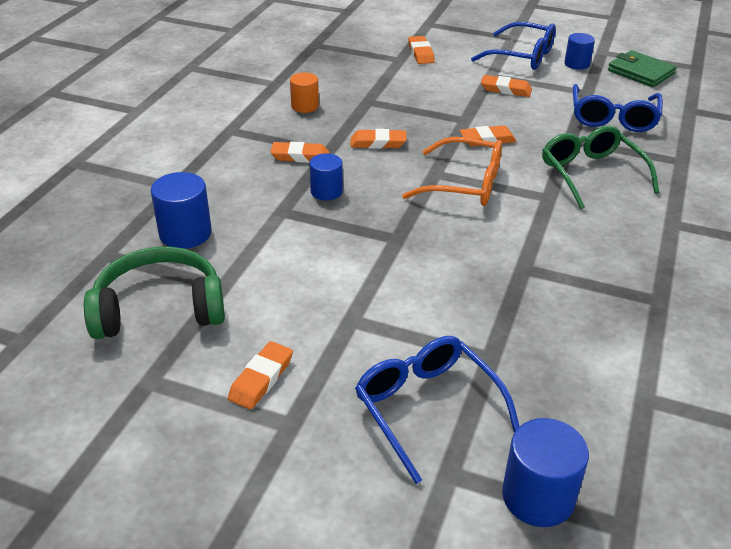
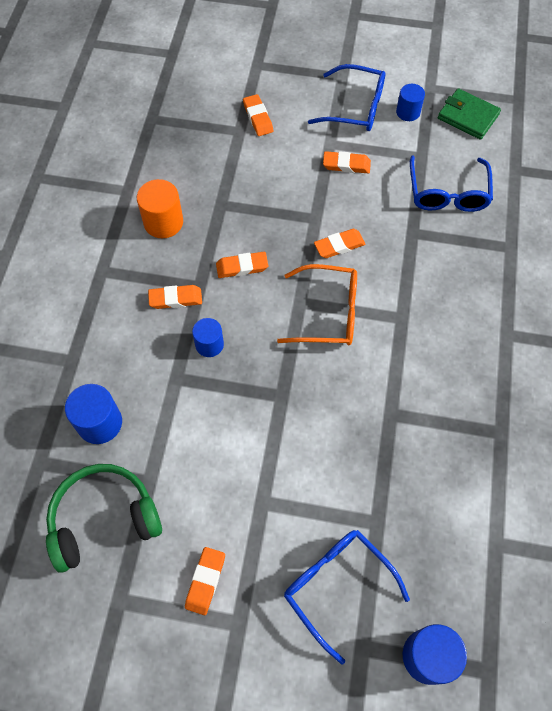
camera: 10 degrees left, 25 degrees up
orange cylinder [290,72,319,113] -> orange cylinder [137,179,183,239], size x1.51
green glasses [542,126,659,209] -> none

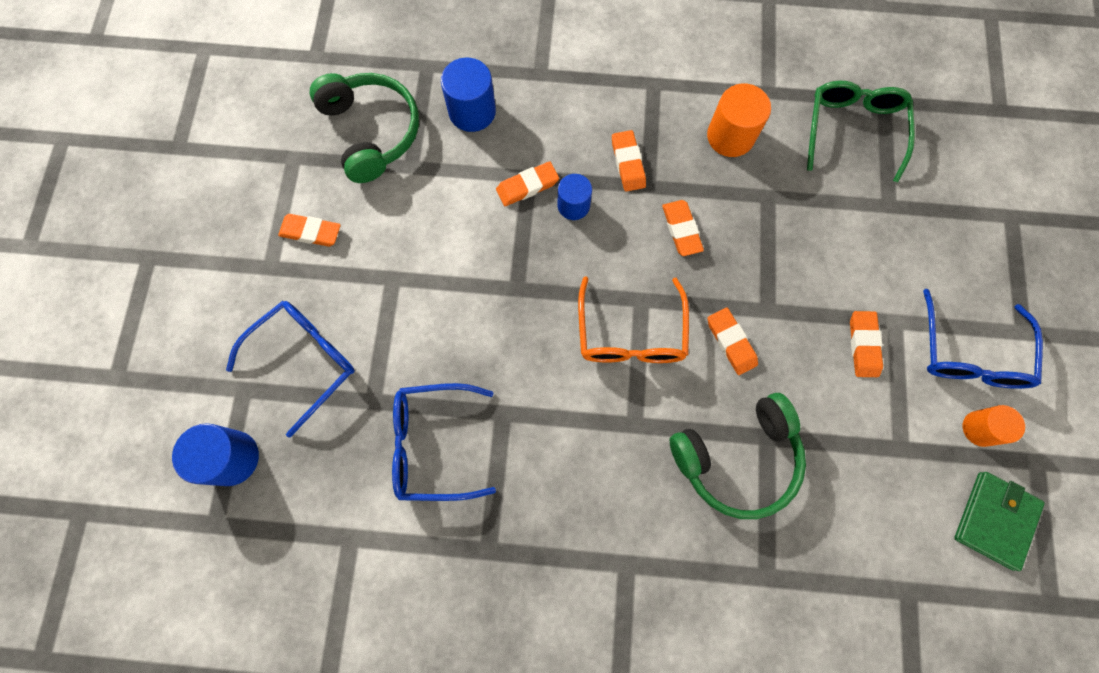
camera: 85 degrees right, 10 degrees up
orange eraser [243,94,273,136] -> orange eraser moved to [496,161,559,206]
blue cylinder [396,84,425,121] -> orange cylinder [963,405,1025,447]
blue glasses [410,155,493,212] -> blue glasses moved to [392,383,496,501]
none -> green headphones [670,393,806,519]
none -> green glasses [807,81,915,182]

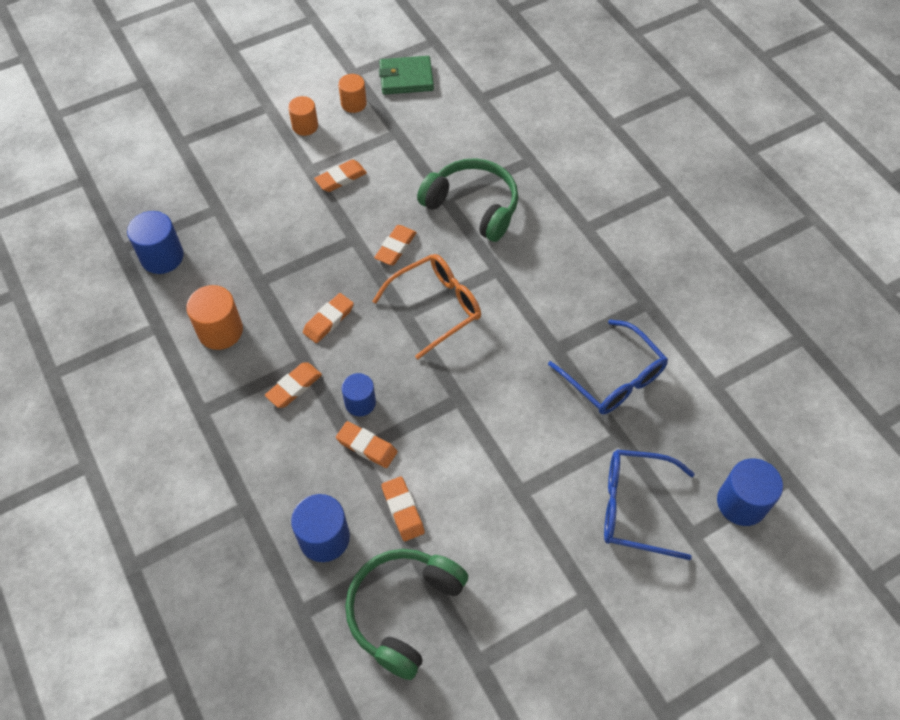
camera: 125 degrees left, 15 degrees down
orange eraser [278,214,341,247] -> orange eraser moved to [381,476,425,541]
green glasses [807,81,915,182] -> blue cylinder [127,211,184,274]
blue glasses [923,289,1043,389] -> orange cylinder [288,96,318,136]

